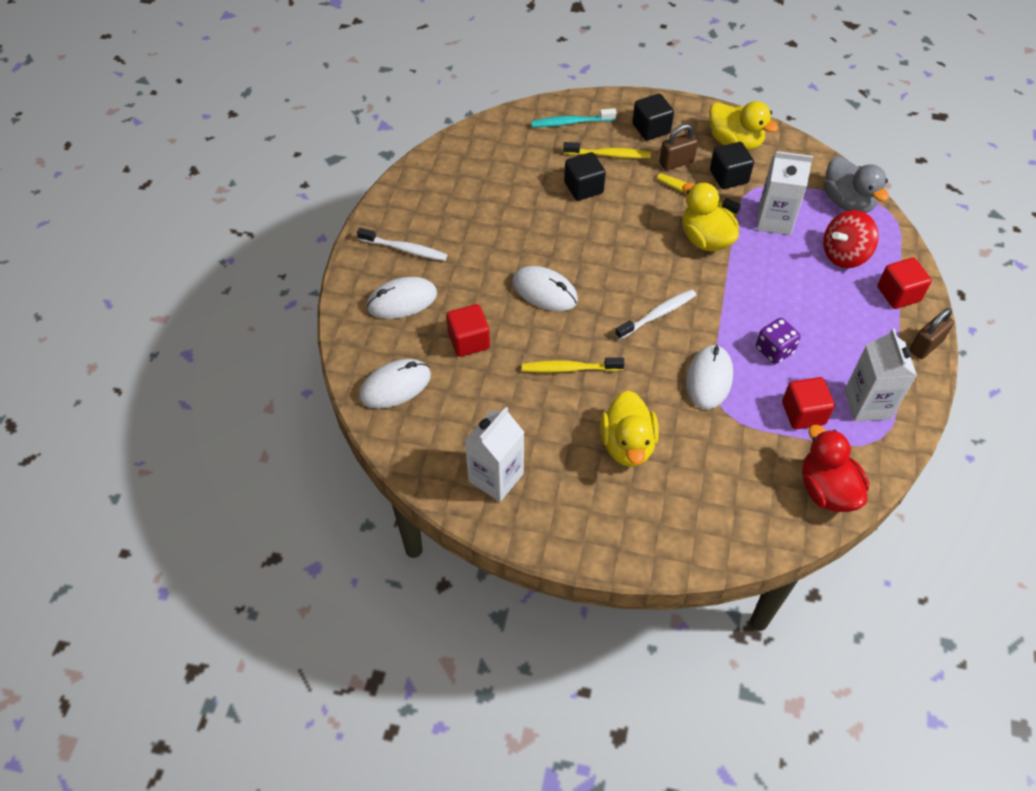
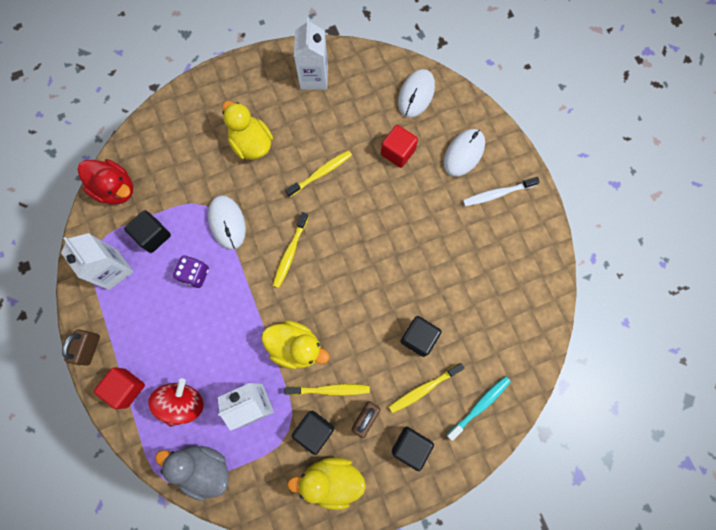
camera: 145 degrees right, 20 degrees up
white mouse [512,266,578,311] -> none
white toothbrush [615,289,696,340] -> yellow toothbrush [273,212,308,288]
red cube [782,377,835,430] -> black cube [124,210,171,253]

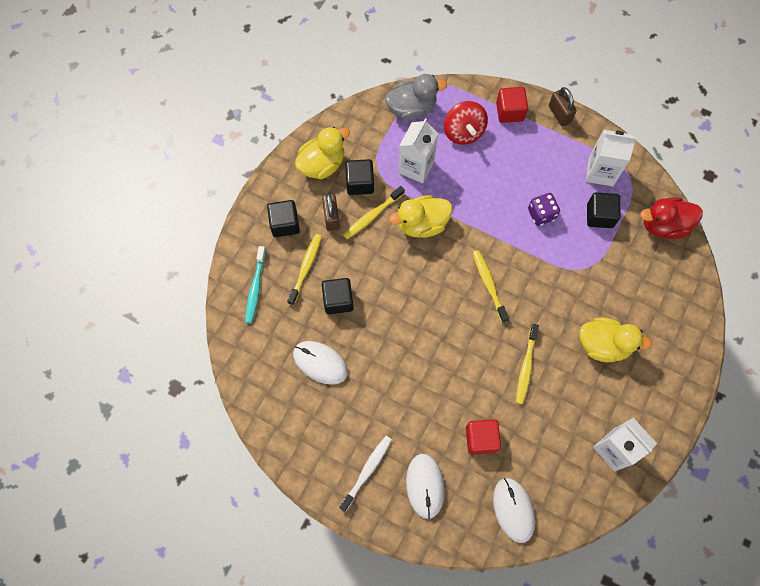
camera: 140 degrees right, 5 degrees down
white mouse [208,195,246,250] -> white mouse moved to [293,341,348,385]

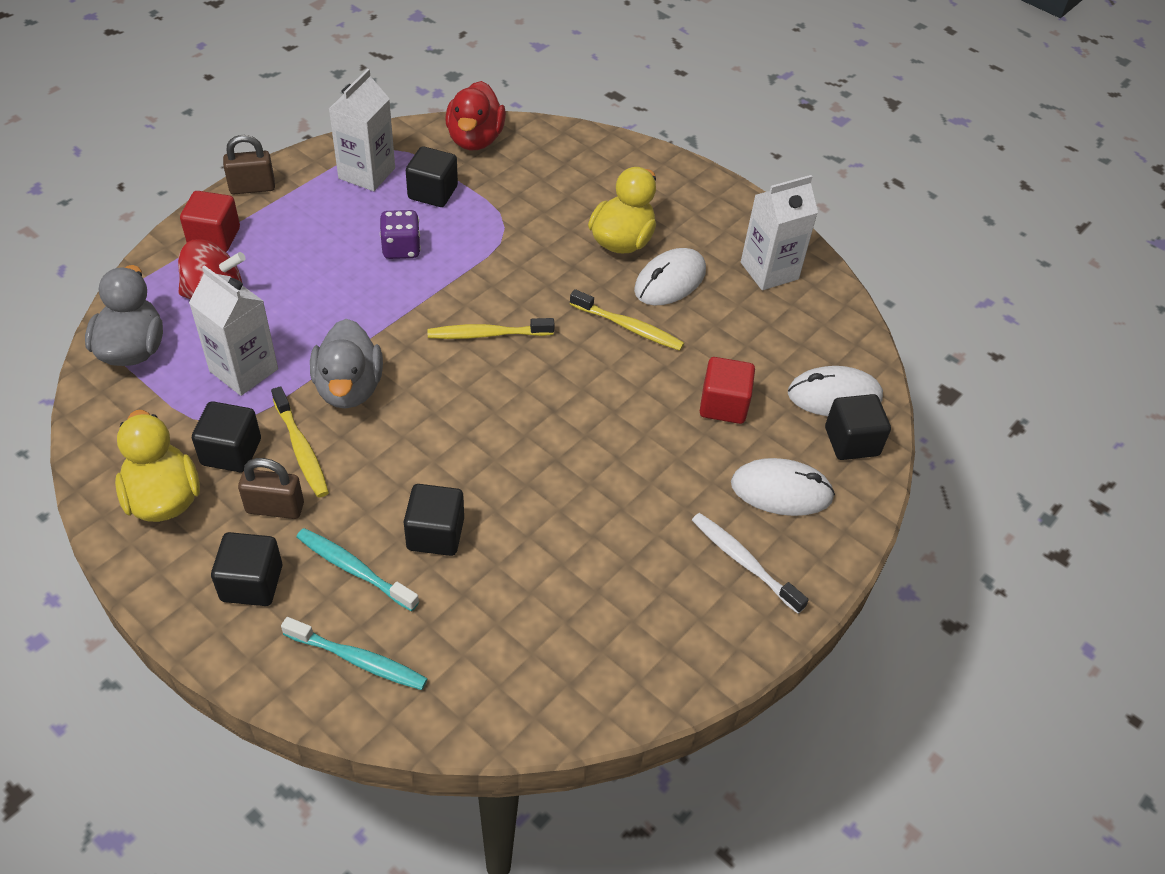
camera: 80 degrees left, 20 degrees down
yellow toothbrush [287,234,322,306] -> turquoise toothbrush [296,528,419,611]
white mouse [293,341,348,385] -> white mouse moved to [634,248,706,305]
yellow duck [389,195,452,238] -> grey duck [310,319,383,409]
none -> black cube [825,394,891,460]

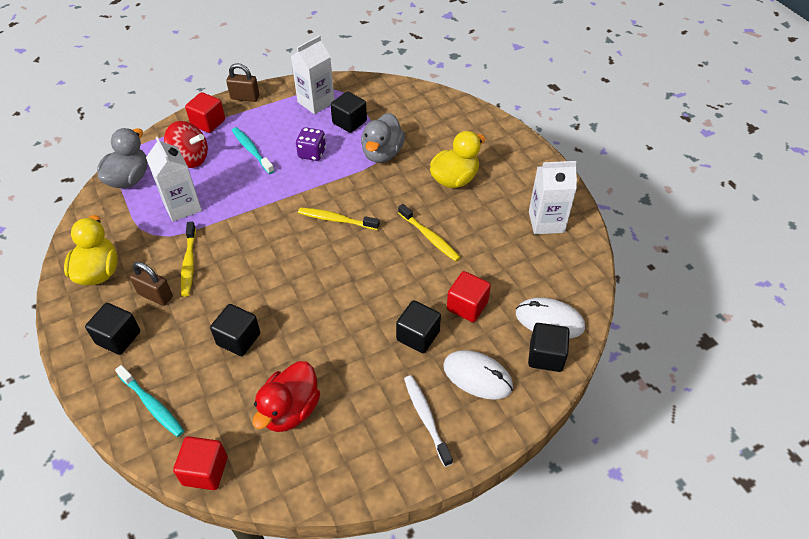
camera: 25 degrees right, 0 degrees up
black cube [192,401,261,473] -> black cube moved to [396,300,441,353]
turquoise toothbrush [296,528,419,611] -> turquoise toothbrush moved to [232,127,274,174]
grey duck [310,319,383,409] -> grey duck moved to [361,113,405,163]
red duck [445,81,506,150] -> red duck moved to [253,361,320,432]
white mouse [634,248,706,305] -> none
none -> red cube [173,436,228,490]

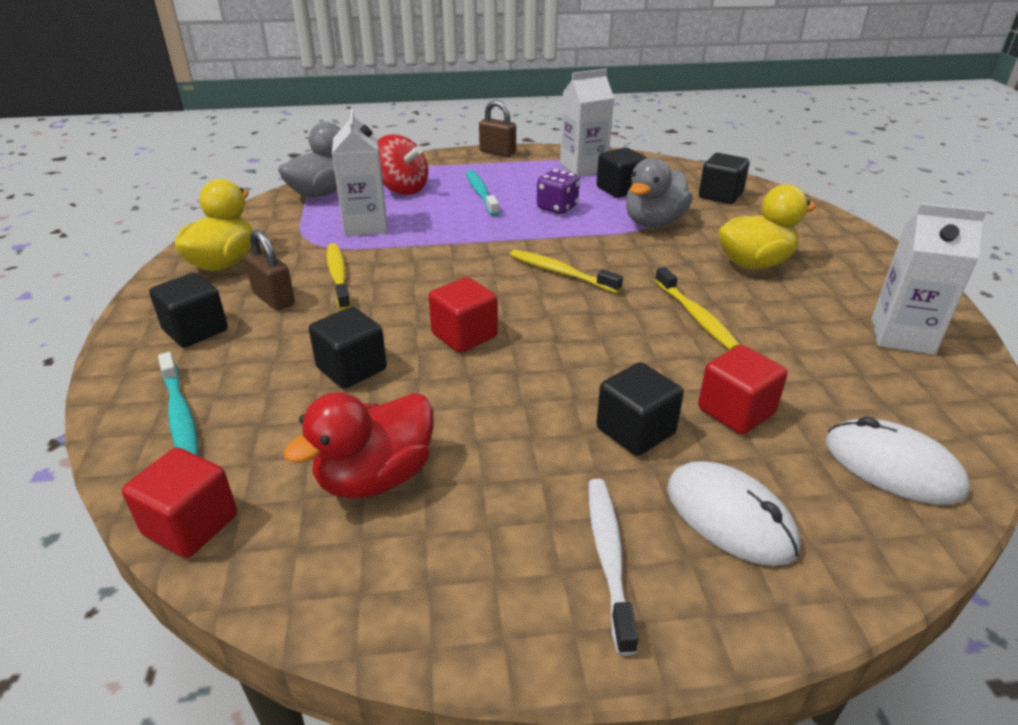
camera: 20 degrees right, 15 degrees down
yellow toothbrush [181,222,196,296] -> yellow toothbrush turned 150 degrees clockwise [327,243,351,310]
red cube [185,92,225,133] -> red cube moved to [429,277,498,353]
black cube [528,323,570,372] -> black cube moved to [699,153,750,204]

